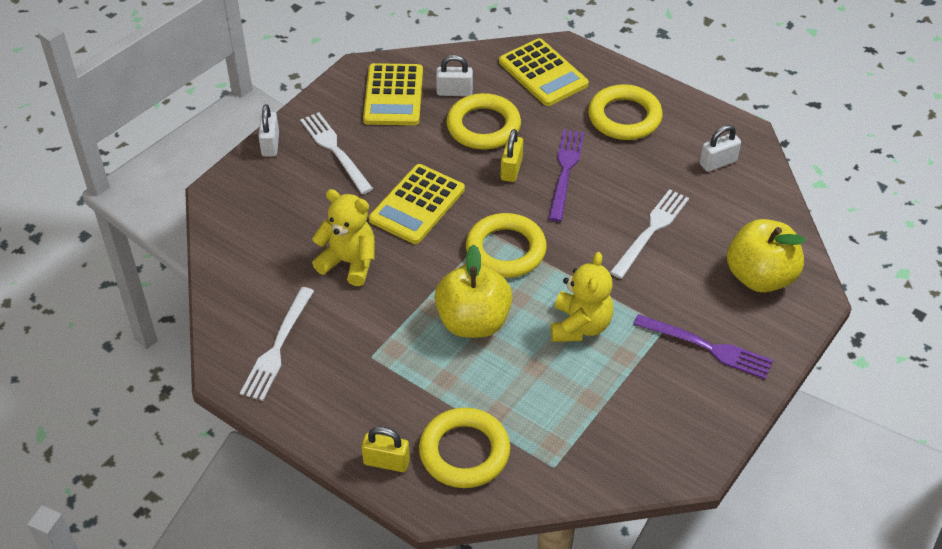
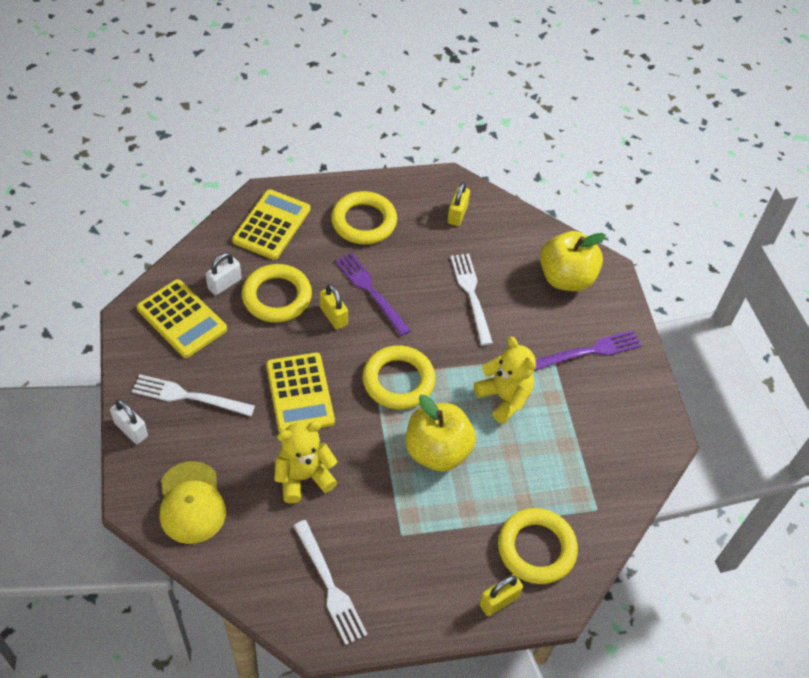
camera: 50 degrees left, 5 degrees up
yellow calculator [499,38,589,106] -> yellow calculator turned 75 degrees counterclockwise [232,189,310,260]
white padlock [700,125,741,172] -> yellow padlock [447,182,470,226]
none -> yellow cap [160,461,226,544]

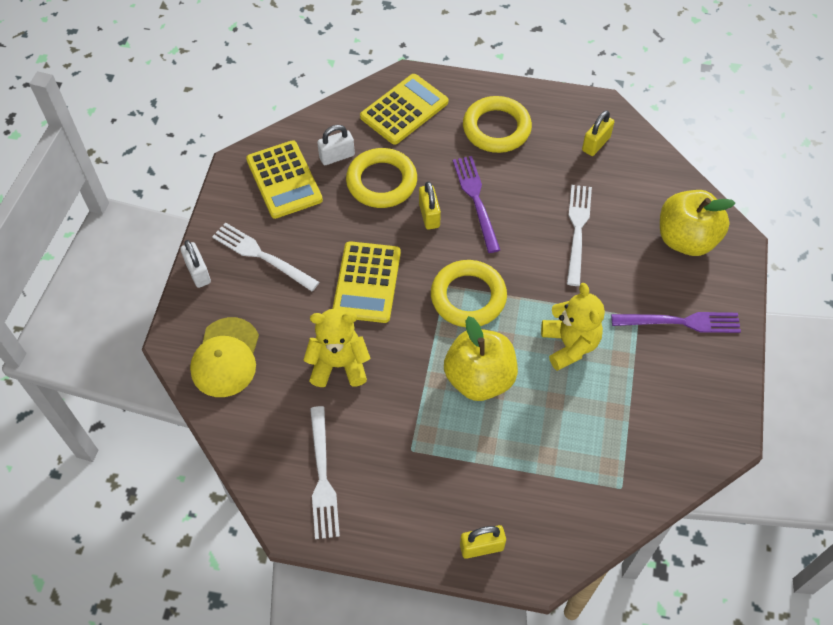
camera: 25 degrees right, 5 degrees up
yellow ring [498,508,578,584] -> none

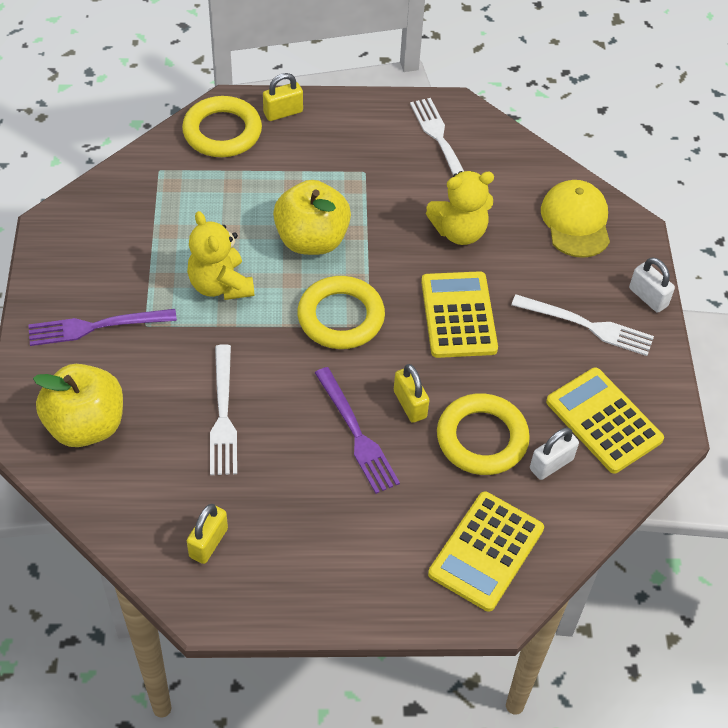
camera: 165 degrees right, 5 degrees down
yellow ring [463,96,532,153] -> yellow ring moved to [182,96,262,157]

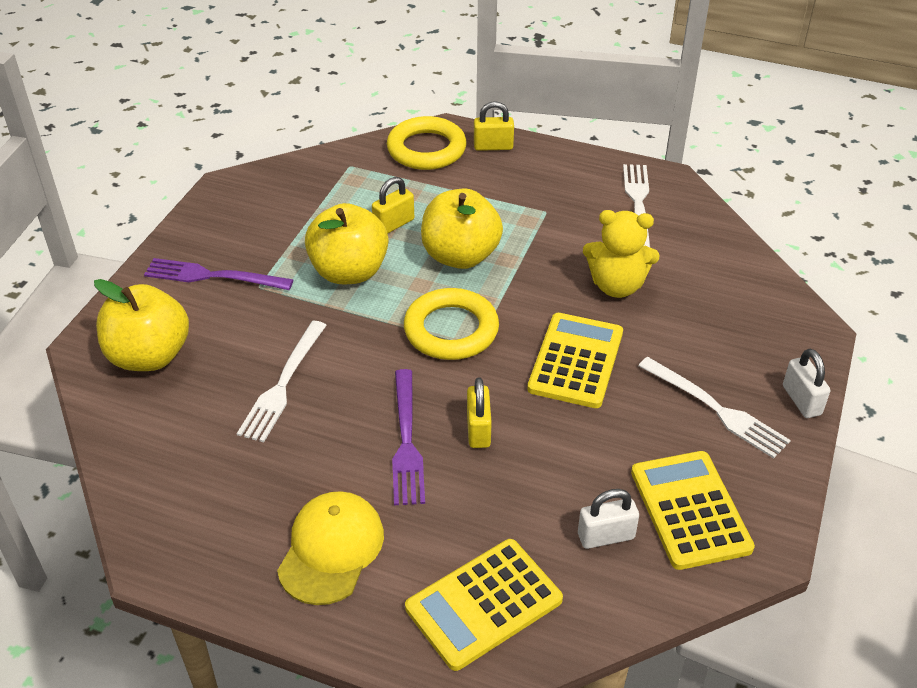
camera: 25 degrees right, 10 degrees down
yellow teddy bear [187,211,254,300] -> yellow apple [305,203,389,284]
yellow padlock [187,504,228,564] -> yellow padlock moved to [372,177,414,234]
yellow ring [437,393,530,475] -> none
yellow cap [541,180,610,258] -> yellow cap moved to [277,491,384,605]

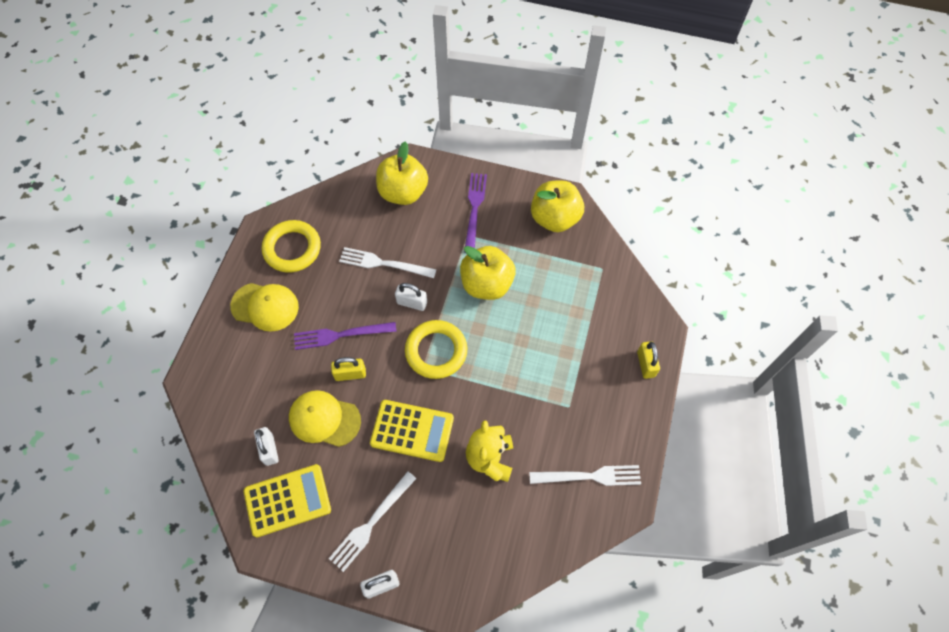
camera: 85 degrees right, 20 degrees up
yellow padlock [372,177,414,234] -> none
yellow ring [387,116,467,170] -> yellow ring moved to [262,220,321,273]
yellow calculator [405,539,563,671] -> none
yellow apple [421,188,503,269] -> yellow apple moved to [531,181,584,232]
none -> yellow cap [289,390,361,447]
none -> white padlock [395,283,427,311]

